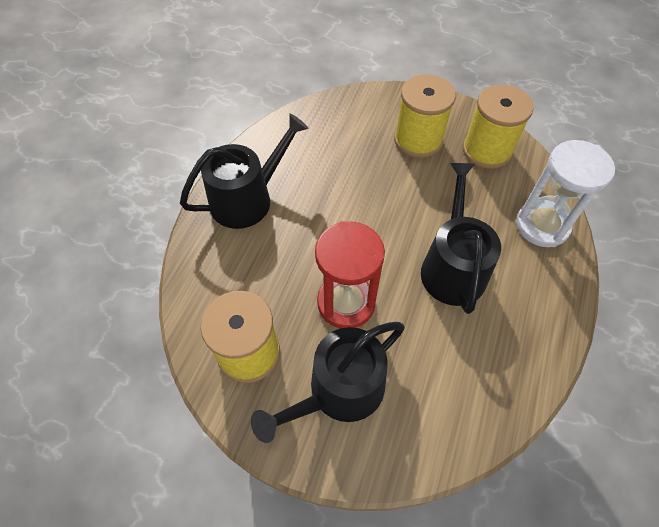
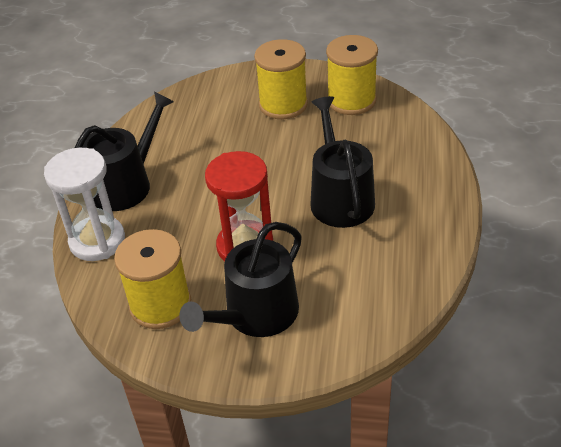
camera: 10 degrees left, 15 degrees down
white hourglass [516,140,615,247] -> white hourglass moved to [44,148,125,261]

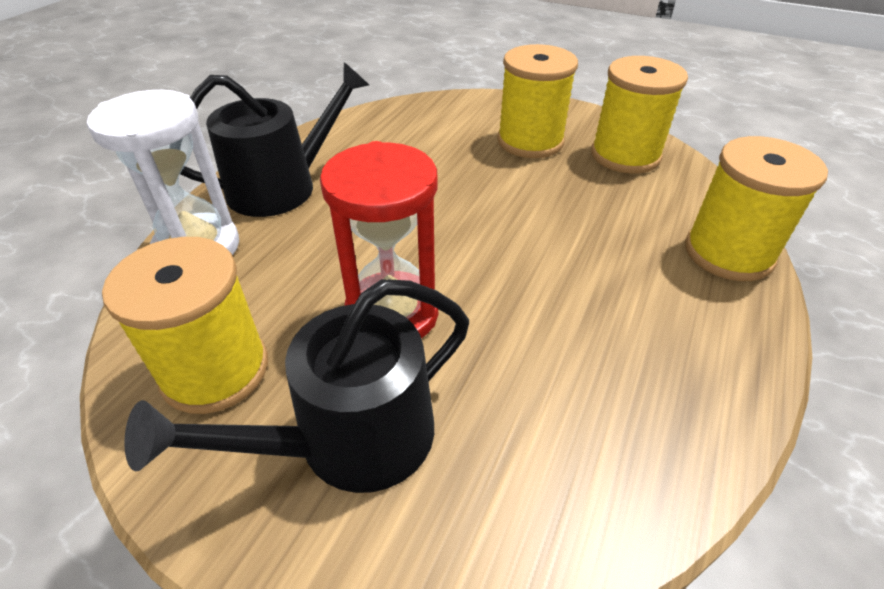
camera: 15 degrees right, 0 degrees up
black watering can [310,96,375,228] -> none
none -> yellow spool [685,136,828,281]

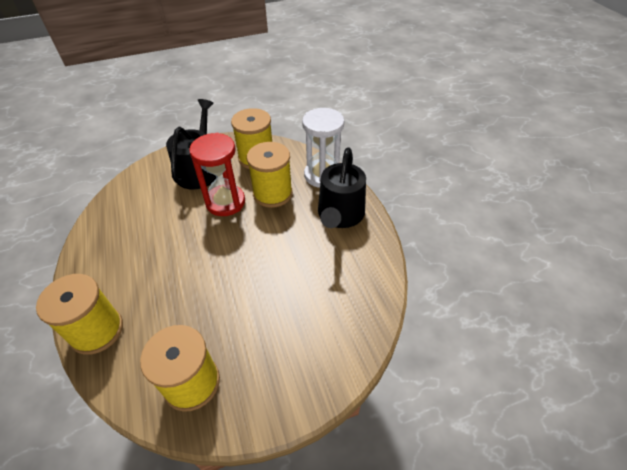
camera: 135 degrees right, 5 degrees up
yellow spool [497,44,578,158] -> yellow spool moved to [247,142,293,208]

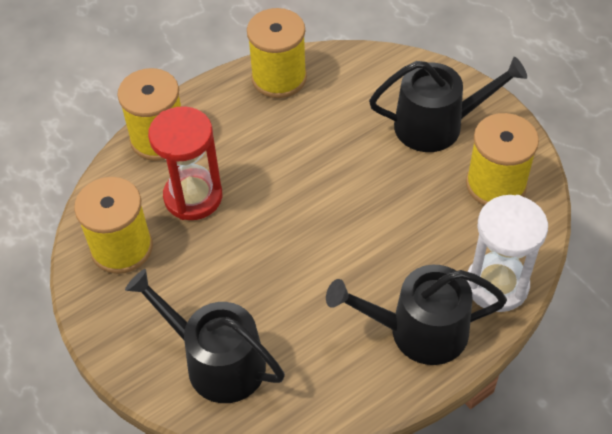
camera: 75 degrees right, 5 degrees up
red hourglass [189,133,245,216] -> red hourglass moved to [148,106,222,220]
yellow spool [247,142,293,208] -> yellow spool moved to [247,8,307,98]
none -> black watering can [125,269,285,403]

